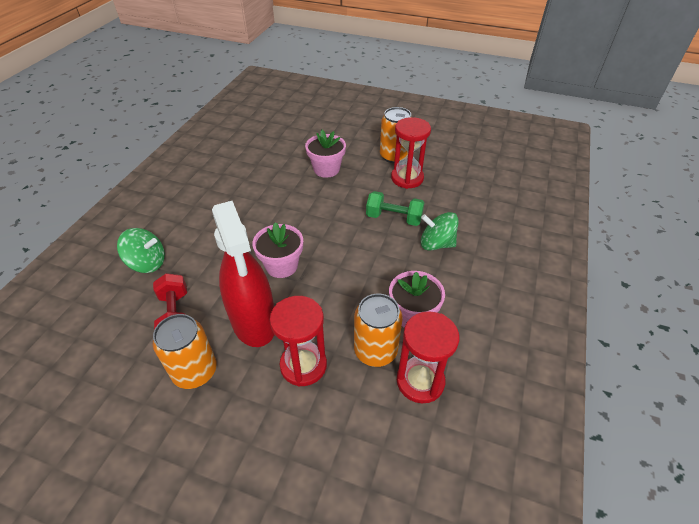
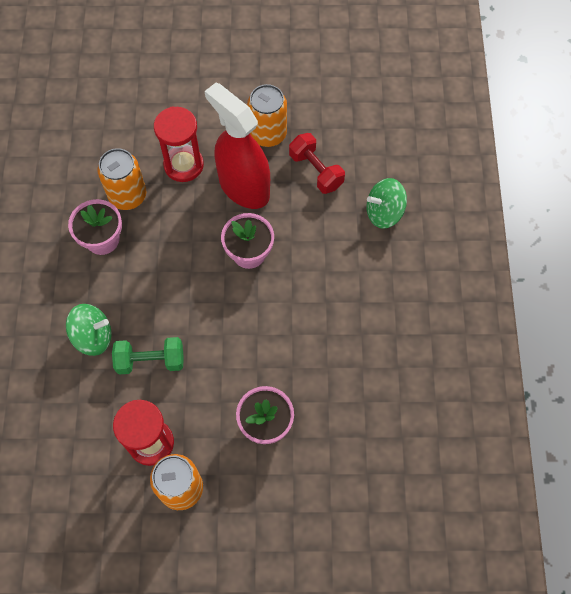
camera: 160 degrees right, 20 degrees up
red hourglass [397,311,459,403] -> none

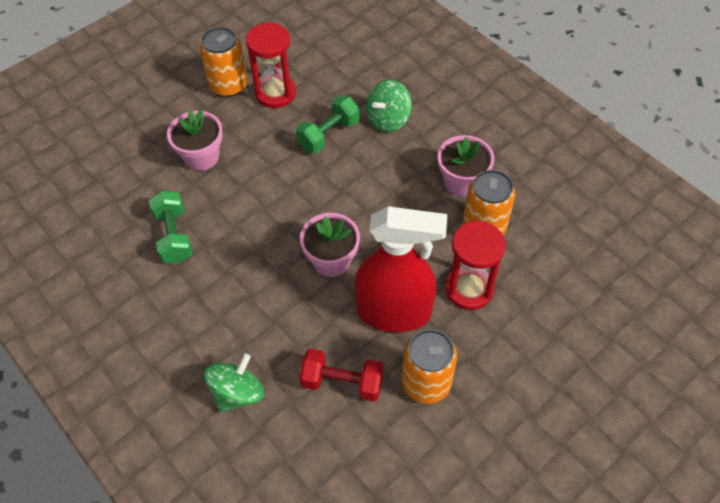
camera: 140 degrees right, 10 degrees down
none -> green dumbbell [149,190,193,263]

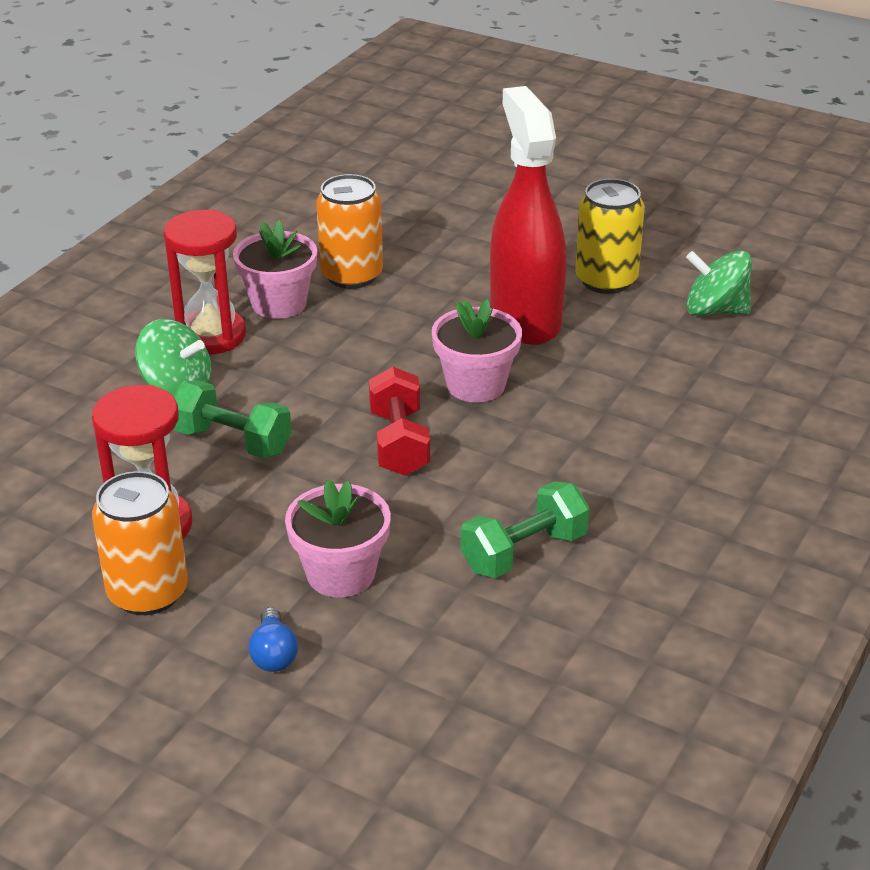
camera: 110 degrees left, 20 degrees down
green spinning top [204,353,264,412] -> green spinning top moved to [686,251,752,316]
red dumbbell [299,348,384,402] -> red dumbbell moved to [369,367,430,476]
orange can [402,329,457,404] -> yellow can [575,179,645,294]
red hourglass [445,220,506,310] -> red hourglass moved to [164,210,246,354]
none -> blue light bulb [248,607,298,672]

